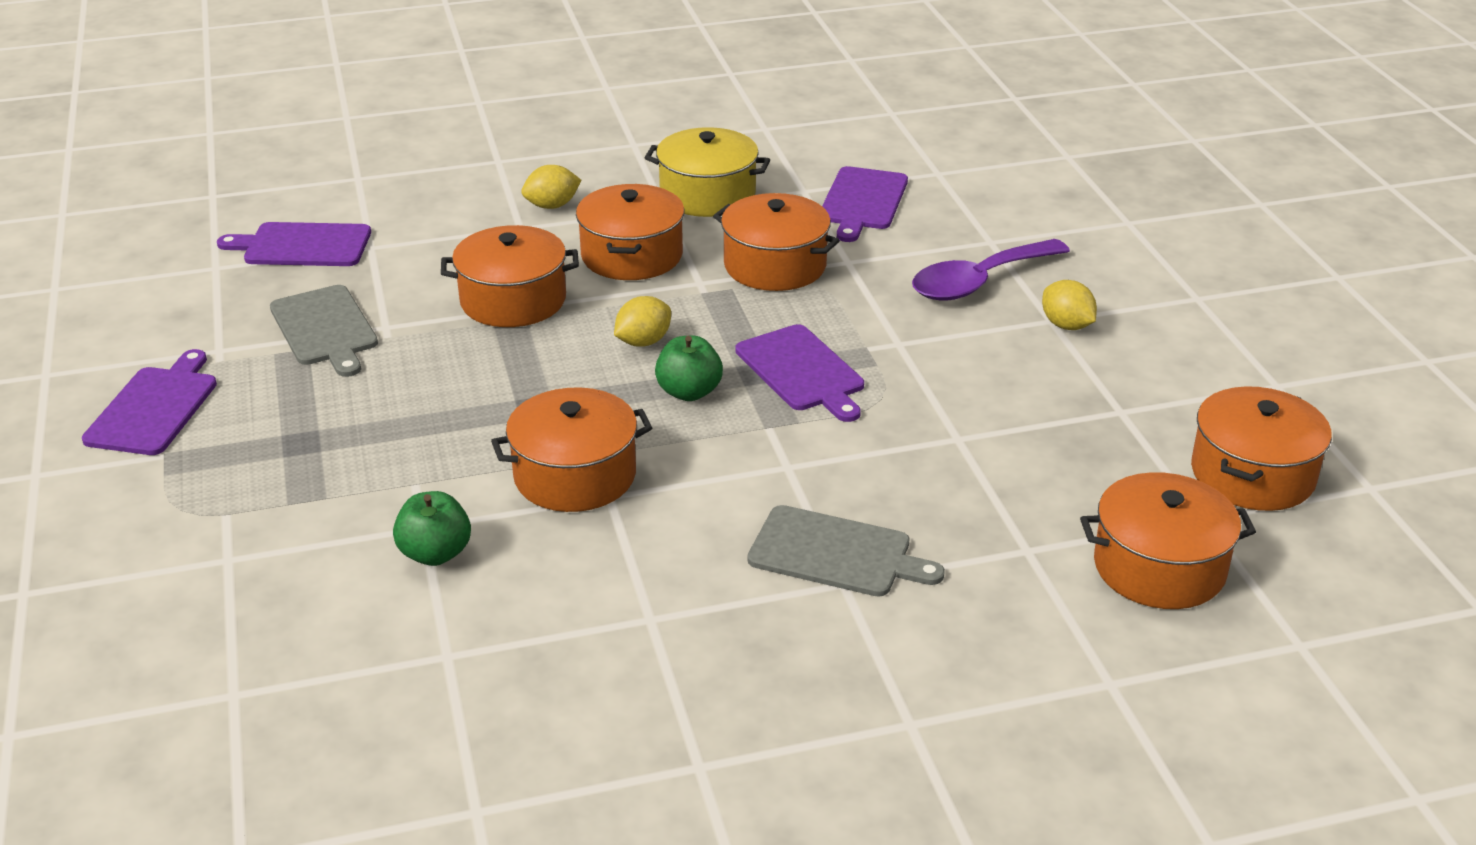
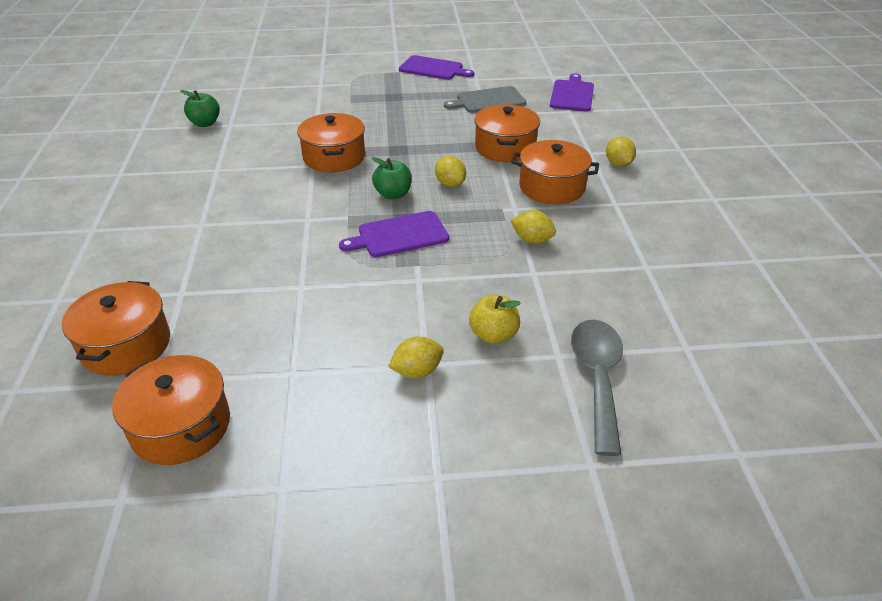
camera: 100 degrees right, 5 degrees up
green apple [393,491,471,566] -> green apple moved to [180,90,220,127]
yellow pot [645,127,770,217] -> none
orange pot [713,193,840,291] -> yellow lemon [511,210,556,244]
grey cutting board [747,505,945,597] -> none
purple cutting board [822,166,908,242] -> none
purple spoon [912,239,1070,301] -> yellow apple [469,295,521,344]
none -> grey spoon [571,320,623,456]

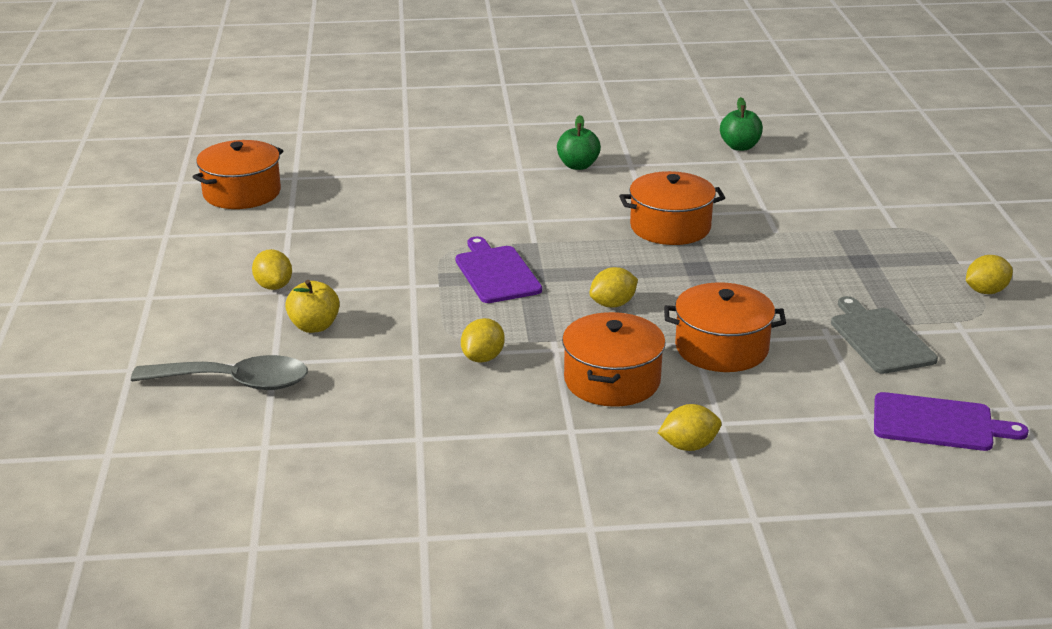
camera: 90 degrees right, 10 degrees down
orange pot [62,281,170,376] -> none
green apple [372,157,412,199] -> green apple moved to [557,115,601,170]
purple cutting board [399,55,474,80] -> yellow lemon [966,255,1013,294]

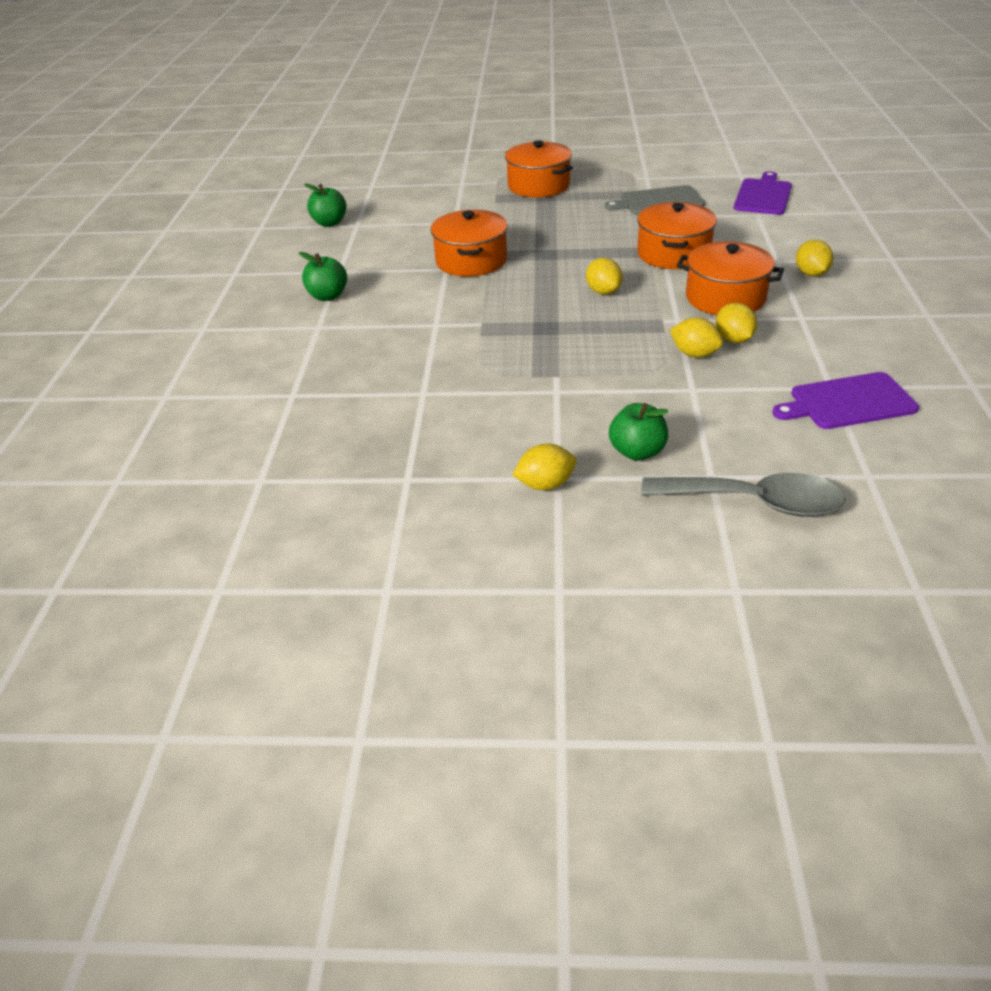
camera: 80 degrees left, 10 degrees up
grey spoon [131,355,308,390] -> grey spoon turned 90 degrees clockwise [641,473,846,517]
orange pot [193,140,284,209] -> orange pot moved to [505,140,573,197]
yellow apple [285,280,340,333] -> green apple [609,403,668,461]
purple cutting board [455,236,542,303] -> purple cutting board moved to [772,372,919,429]
yellow lemon [966,255,1013,294] -> yellow lemon moved to [716,303,757,343]

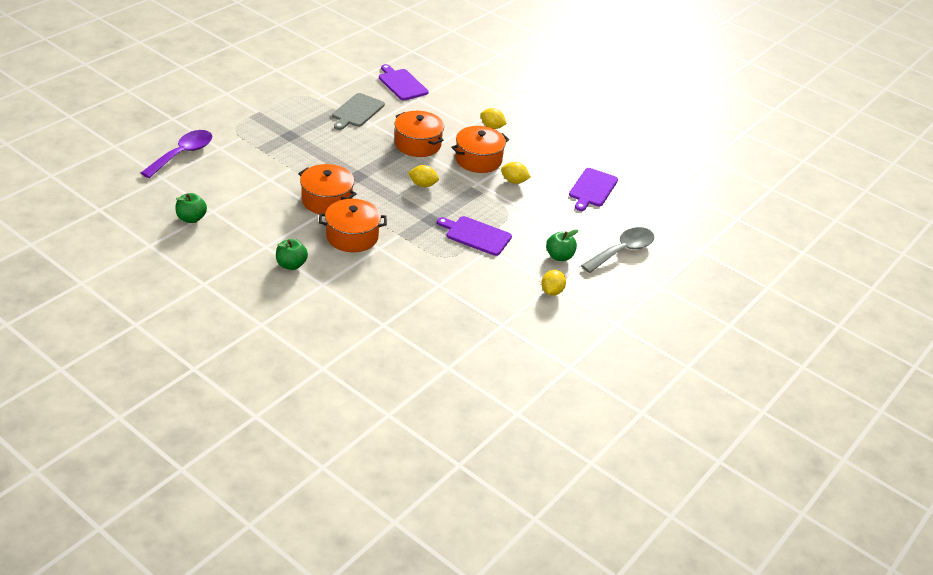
camera: 60 degrees left, 0 degrees up
orange pot [505,140,573,197] -> orange pot moved to [319,199,387,252]
yellow lemon [670,317,723,358] -> none
none -> purple spoon [141,130,212,178]
none -> purple cutting board [437,216,512,256]

